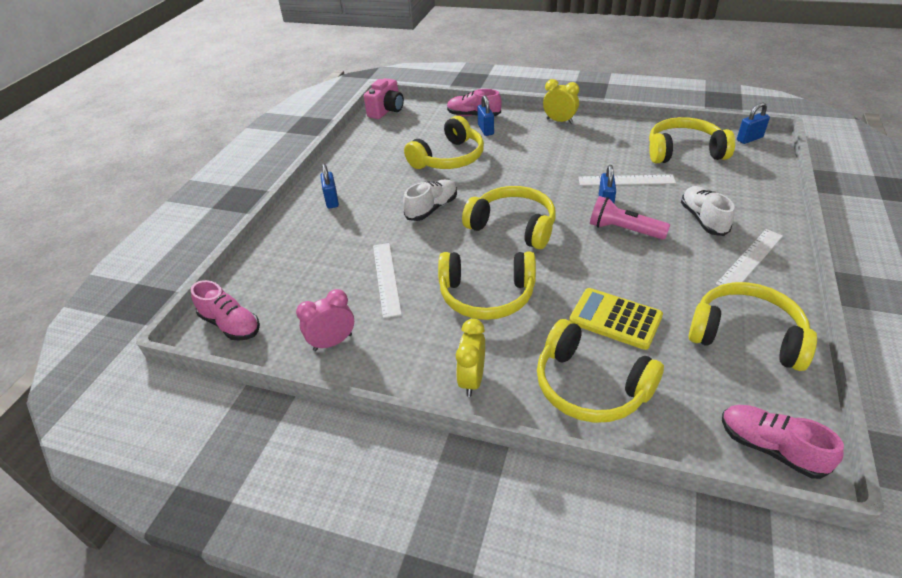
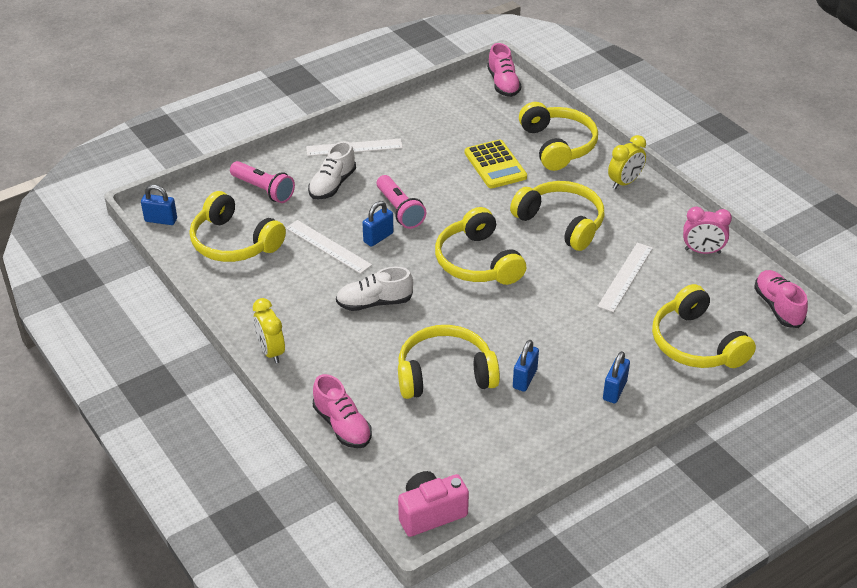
camera: 145 degrees left, 0 degrees up
white shoe [403,179,457,221] -> white shoe moved to [336,267,413,311]
blue padlock [477,95,494,136] -> blue padlock moved to [513,340,539,392]
yellow headphones [689,282,817,371] -> yellow headphones moved to [652,284,756,368]
none -> pink flashlight [230,161,295,203]

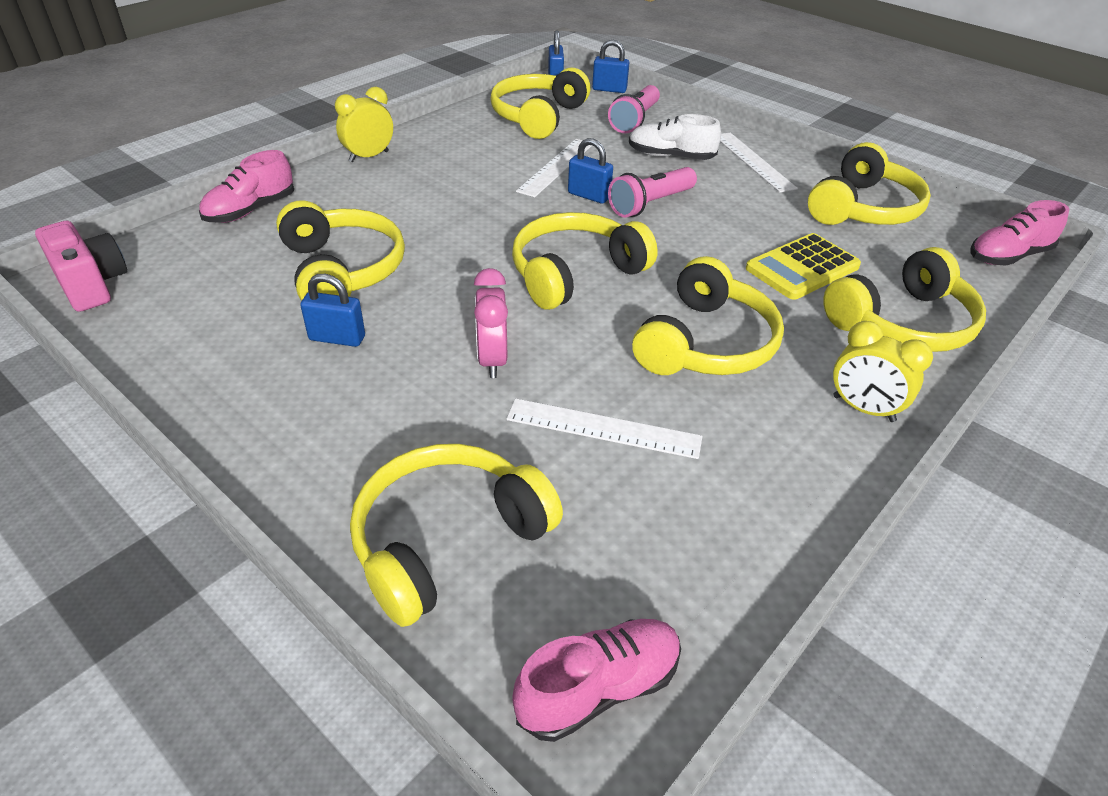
camera: 75 degrees right, 0 degrees up
white shoe [336,267,413,311] -> none
blue padlock [603,351,630,403] -> blue padlock moved to [592,40,629,93]
pink clock [683,206,732,254] -> pink clock moved to [474,268,508,378]
none -> yellow headphones [808,142,931,225]

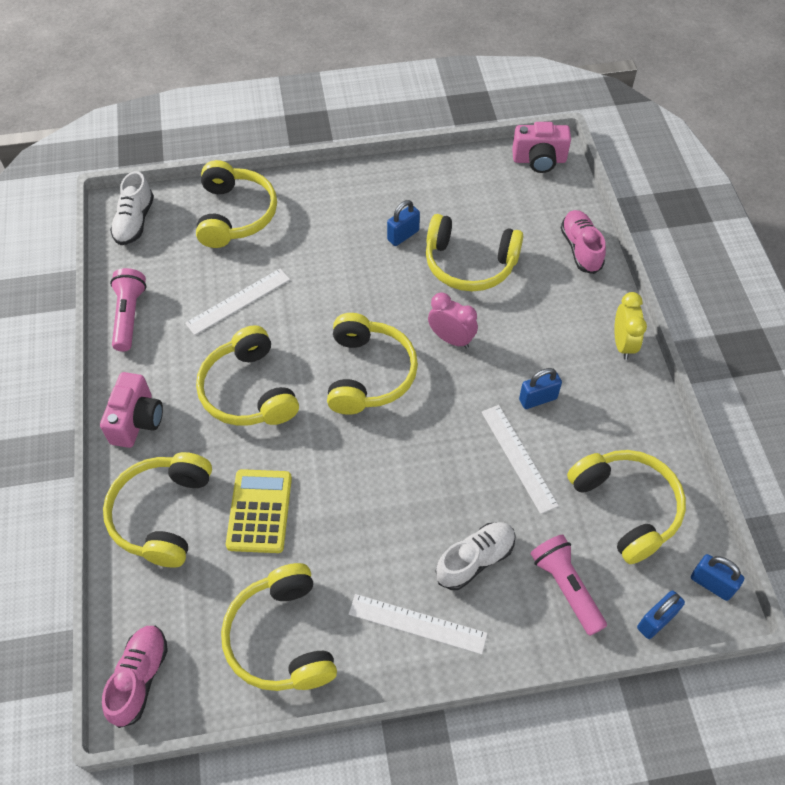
camera: 130 degrees right, 15 degrees up
pink clock [474,268,508,378] -> pink clock moved to [428,292,478,348]
pink shoe [512,619,681,742] -> white shoe [110,171,154,245]
blue padlock [568,138,613,204] -> blue padlock moved to [519,368,562,409]
pink flashlight [608,167,697,218] -> pink flashlight moved to [110,268,146,352]
yellow clock [833,321,933,422] -> pink camera [100,372,163,448]

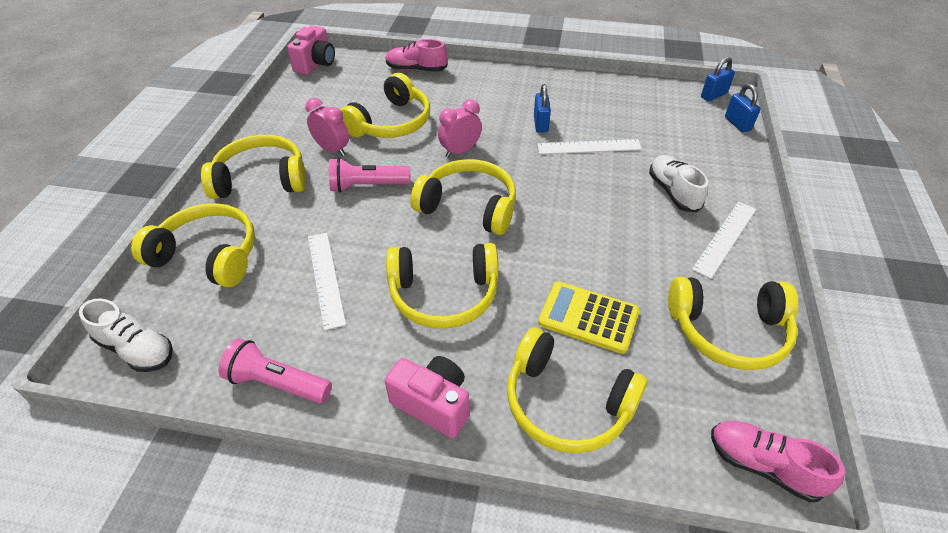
camera: 70 degrees left, 10 degrees down
blue padlock [387,200,420,246] -> pink clock [305,98,349,156]
pink flashlight [531,534,607,636] -> pink flashlight moved to [329,158,410,192]
yellow headphones [567,450,686,564] -> yellow headphones moved to [201,135,306,199]
yellow clock [615,292,647,360] -> none

